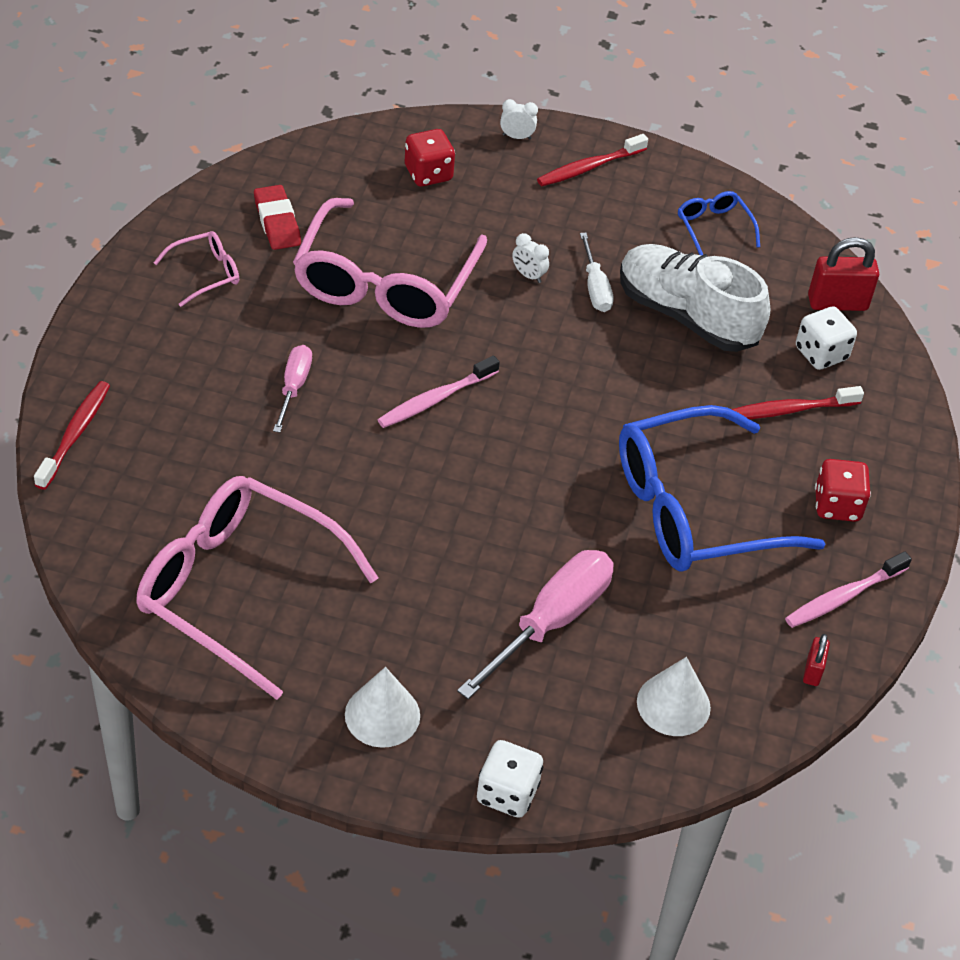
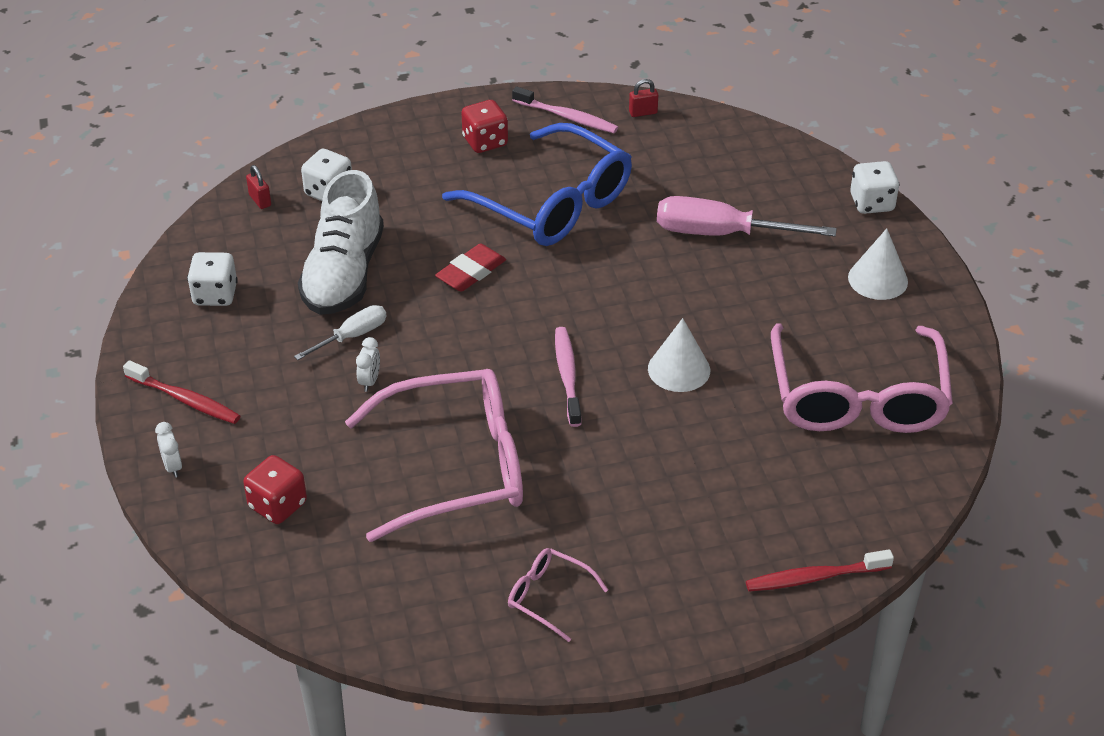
camera: 115 degrees left, 5 degrees down
red eraser [254,185,301,250] -> red eraser moved to [435,244,506,292]
pink screwdriver [273,345,312,433] -> none
pink toothbrush [377,356,500,428] -> pink toothbrush turned 120 degrees counterclockwise [555,327,582,427]
white cone [637,657,711,736] -> white cone moved to [648,318,710,392]
blue glasses [678,191,760,255] -> white dice [187,252,238,306]
red toothbrush [731,386,864,419] -> none
red padlock [808,237,879,311] -> red padlock [246,165,271,209], size x0.53

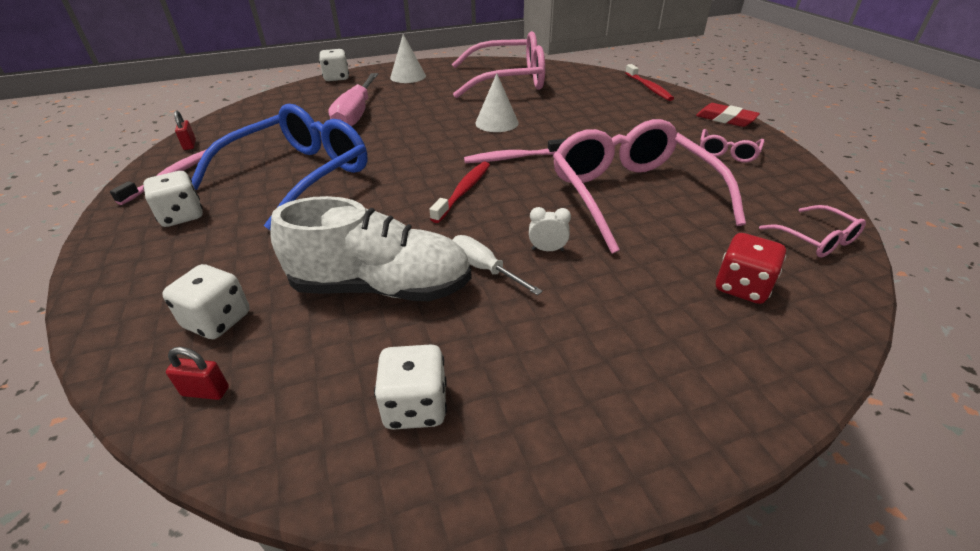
camera: 95 degrees left, 5 degrees down
red toothbrush [123,360,240,424] -> red toothbrush moved to [429,162,490,223]
white clock [155,422,182,477] -> none
red padlock [246,165,271,209] -> red padlock turned 45 degrees clockwise [166,347,229,400]
red eraser [435,244,506,292] -> red eraser moved to [696,103,760,127]
red dice [461,100,508,153] -> white dice [143,171,203,227]
none -> pink glasses [759,205,866,257]

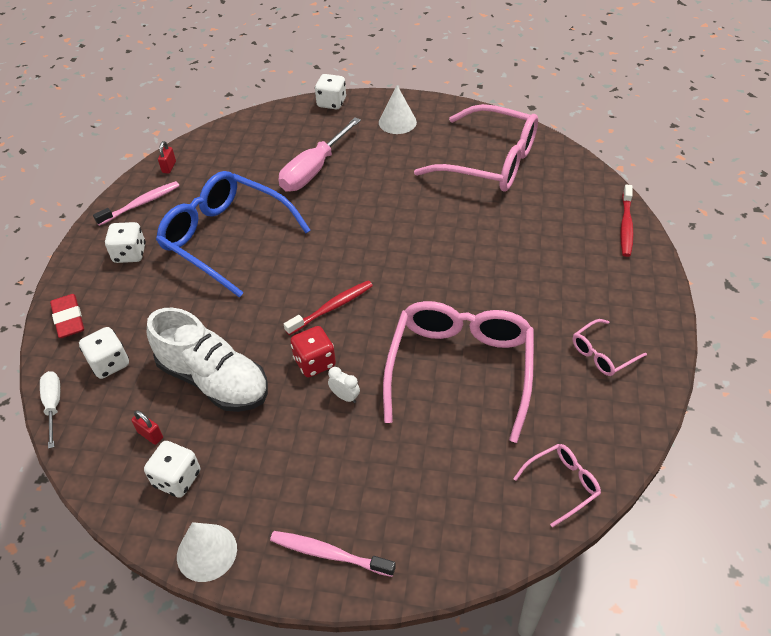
camera: 30 degrees right, 10 degrees up
red padlock [166,347,229,400] -> red padlock moved to [131,410,163,445]
blue glasses [191,104,368,230] -> blue glasses turned 120 degrees counterclockwise [156,171,311,298]
white screwdriver [453,235,543,296] -> white screwdriver moved to [40,371,60,449]
pink toothbrush [464,139,566,163] -> pink toothbrush moved to [270,531,396,577]
white cone [475,73,519,132] -> white cone moved to [177,522,237,582]
red eraser [696,103,760,127] -> red eraser moved to [50,294,84,338]
red dice [716,233,786,304] -> red dice moved to [290,326,336,377]
pink glasses [759,205,866,257] -> pink glasses turned 120 degrees counterclockwise [513,444,601,527]

